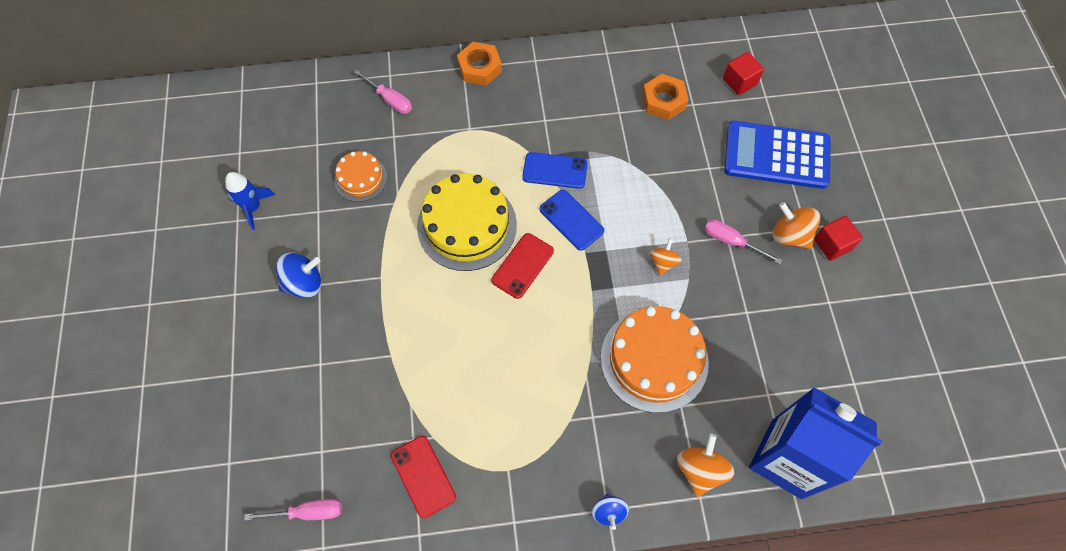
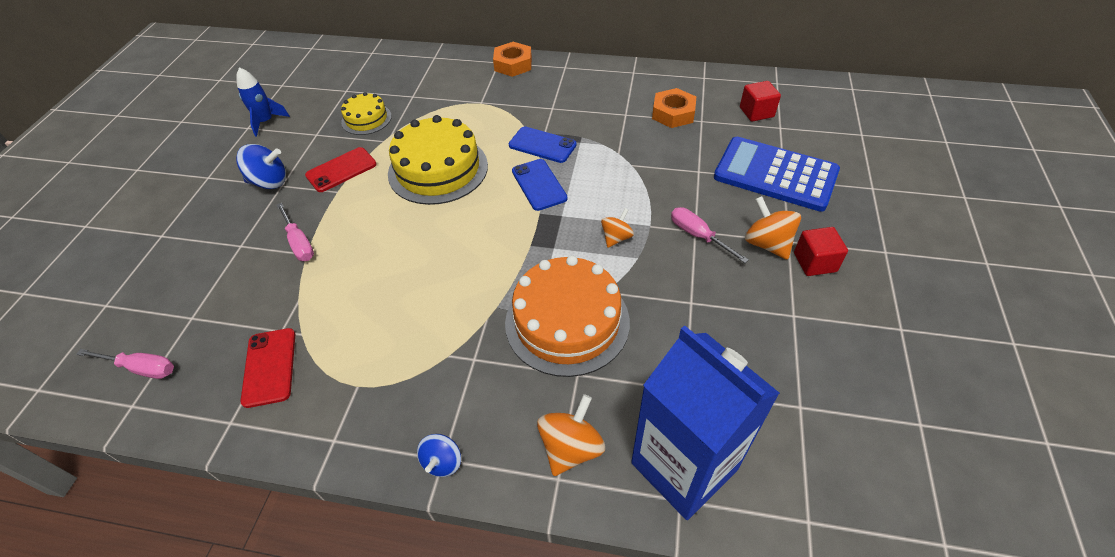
camera: 20 degrees right, 15 degrees down
orange cake [335,151,387,202] -> yellow cake [341,92,392,135]
pink screwdriver [353,69,412,114] -> pink screwdriver moved to [277,203,314,261]
red phone [491,233,554,299] -> red phone moved to [305,147,377,192]

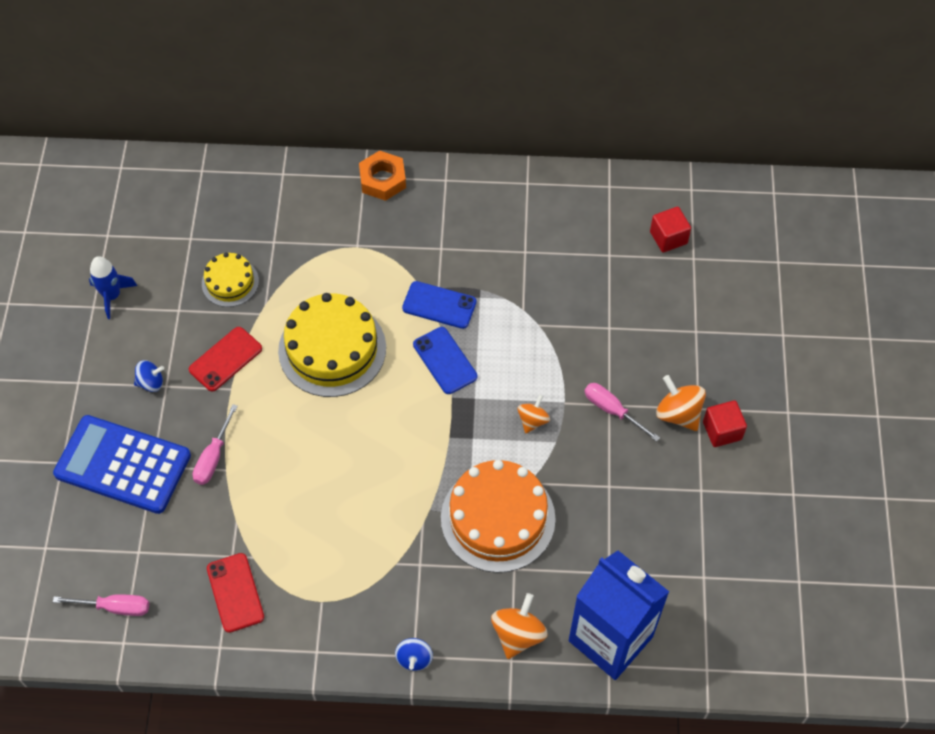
camera: 10 degrees left, 10 degrees up
blue spinning top [236,144,286,189] -> blue spinning top [134,360,164,392], size x0.64
pink screwdriver [277,203,314,261] -> pink screwdriver turned 60 degrees clockwise [193,404,238,485]
orange nut [652,88,696,128] -> none
blue calculator [714,137,840,212] -> blue calculator moved to [53,415,191,514]

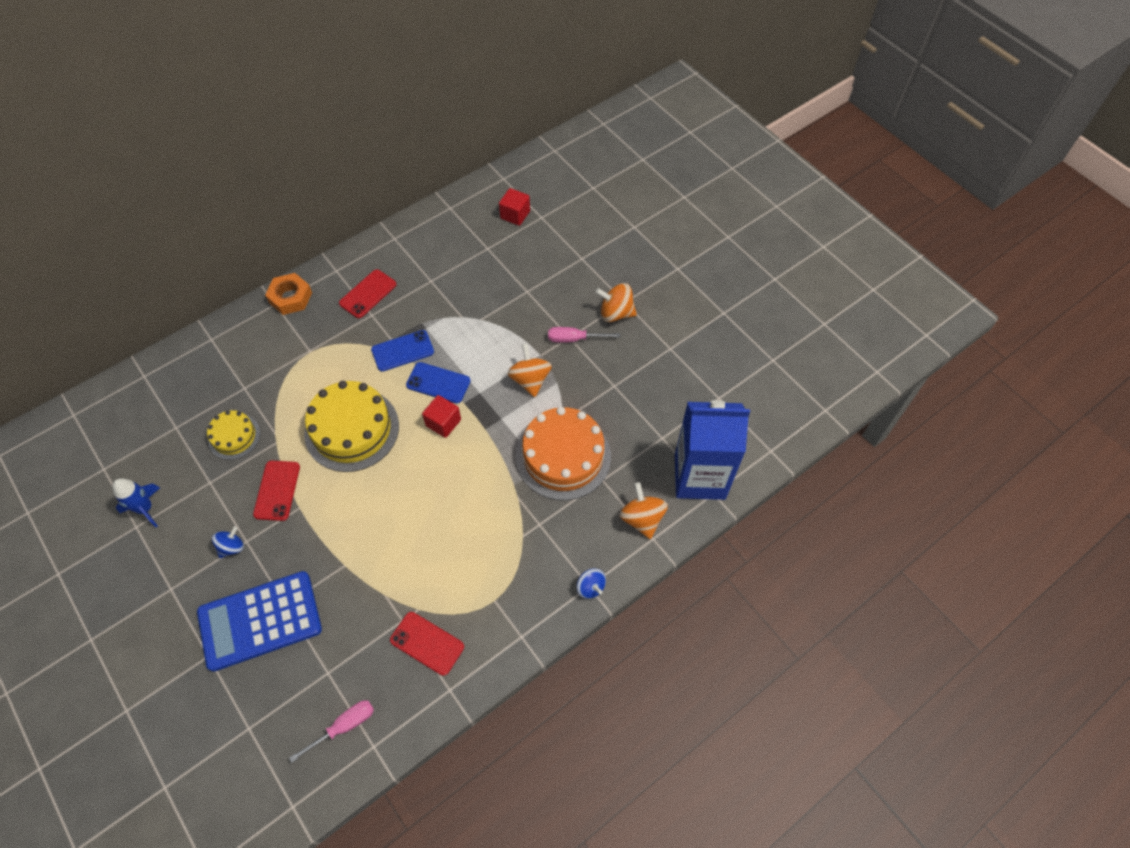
camera: 40 degrees left, 0 degrees up
pink screwdriver [193,404,238,485] -> none
orange spinning top [517,394,550,433] -> orange spinning top [507,343,552,397], size x1.56
red cube [703,400,747,447] -> red cube moved to [422,395,461,438]
none -> red phone [339,269,397,318]

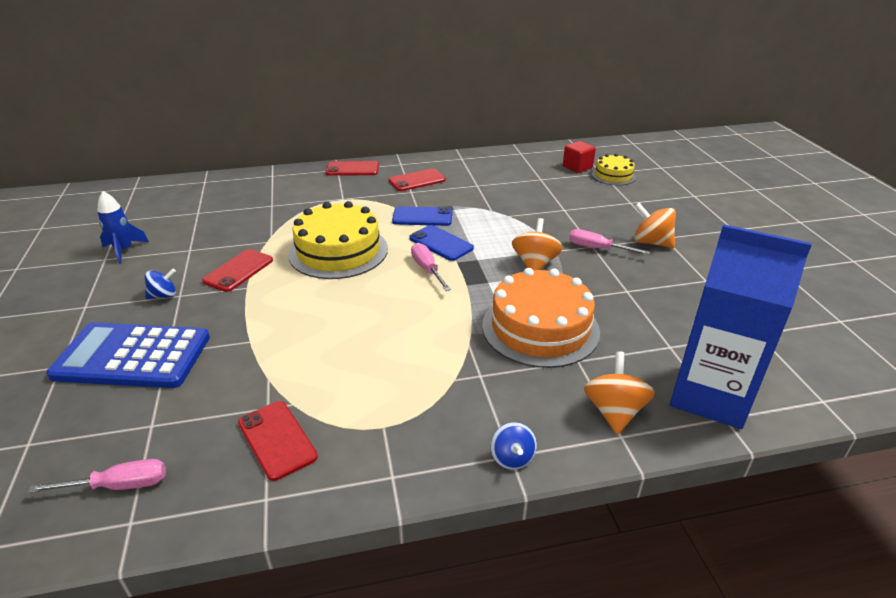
camera: 25 degrees right, 25 degrees down
yellow cake [207,410,260,460] -> yellow cake moved to [592,154,636,185]
orange nut [265,273,312,315] -> red phone [326,161,379,176]
red cube [422,395,461,438] -> pink screwdriver [411,243,451,291]

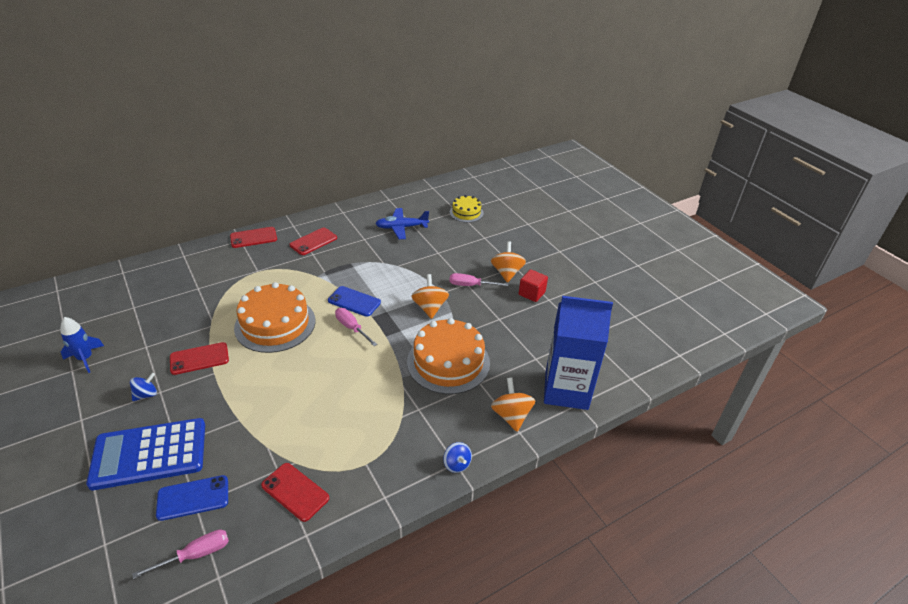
camera: 20 degrees left, 5 degrees up
red phone [202,249,273,292] -> red phone turned 60 degrees clockwise [170,342,229,375]
yellow cake [288,201,388,279] -> orange cake [234,282,315,353]
blue phone [392,206,452,226] -> blue phone moved to [156,475,228,521]
red cube [563,141,596,173] -> red cube moved to [519,269,548,302]
orange spinning top [634,203,676,248] -> orange spinning top turned 75 degrees clockwise [491,241,526,283]
none -> blue plane [375,208,429,239]

